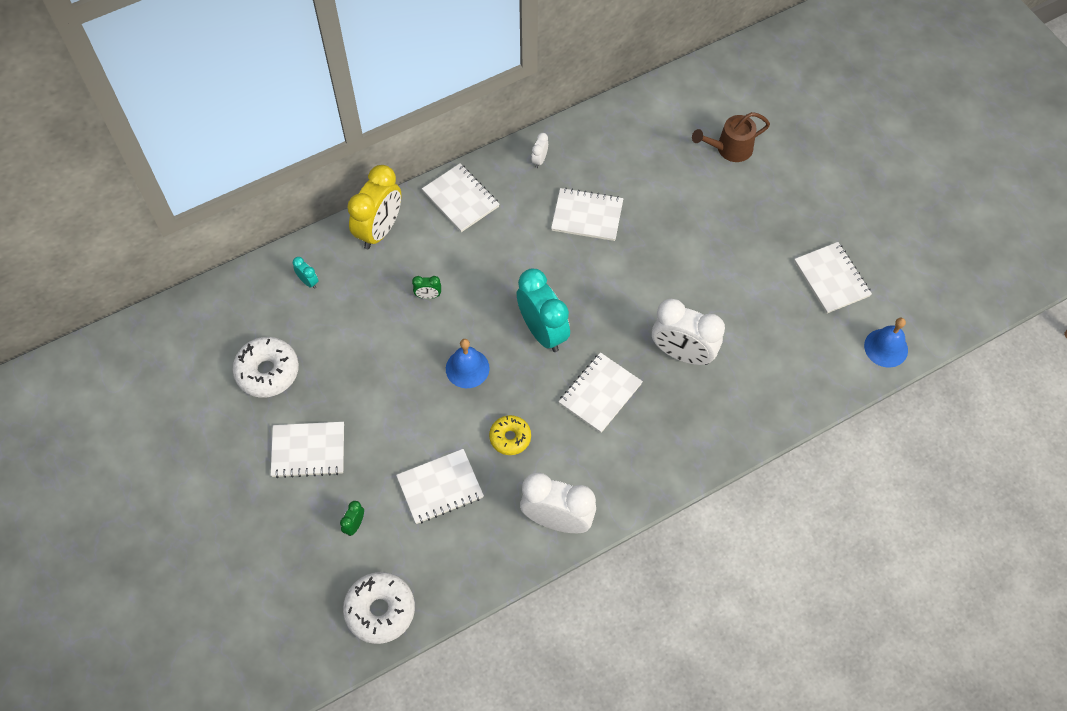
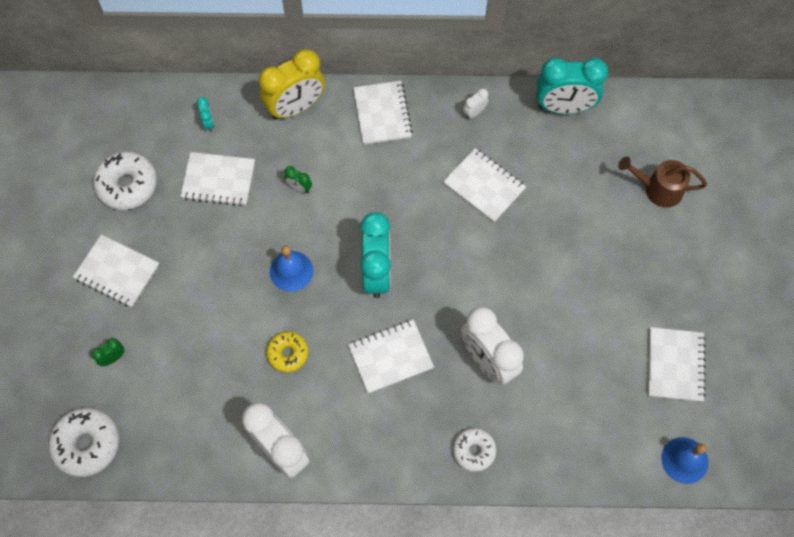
camera: 30 degrees right, 5 degrees up
white notebook [396,449,484,524] -> white notebook moved to [180,152,255,206]
none -> white donut [453,428,496,472]
none -> turquoise clock [537,58,608,114]

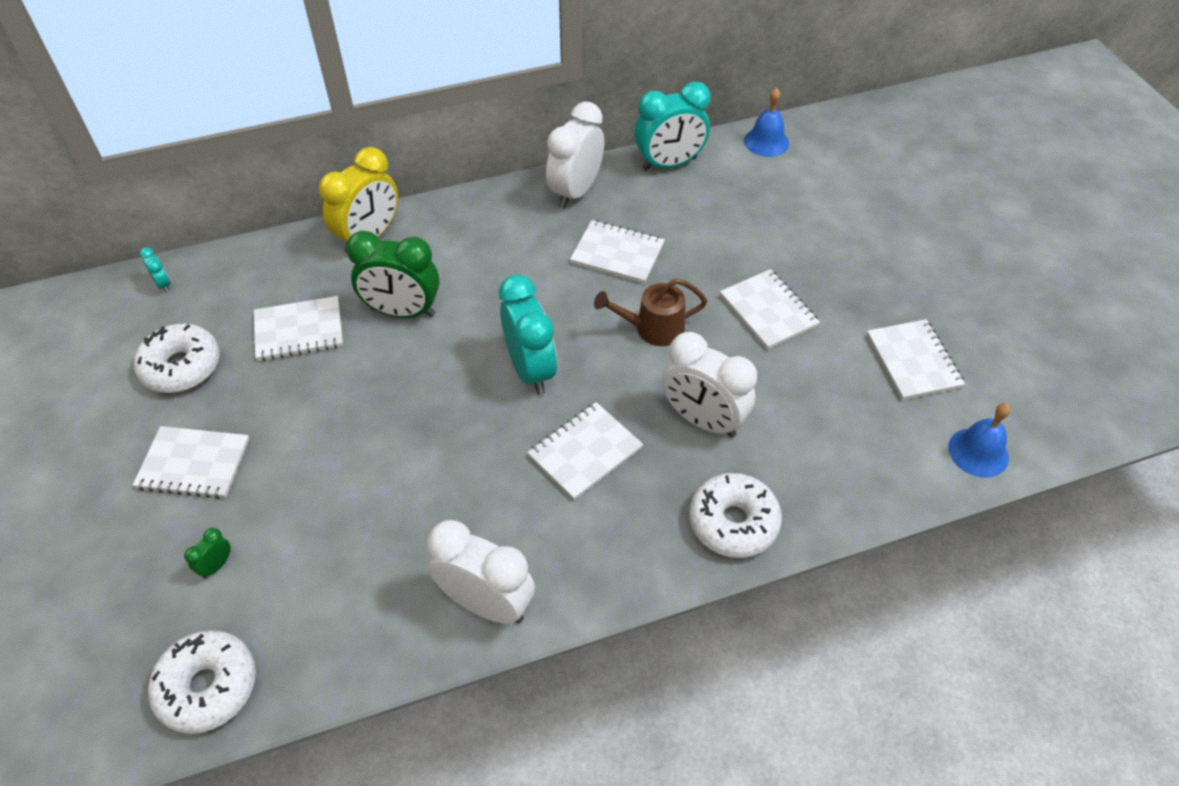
camera: 20 degrees left, 15 degrees down
turquoise clock [197,97,214,132] -> turquoise clock moved to [140,247,170,292]
yellow donut [266,332,308,372] -> none
blue bell [270,246,313,292] -> blue bell moved to [744,88,789,157]
green clock [284,166,312,193] -> green clock [346,231,440,318], size x2.38
white notebook [353,81,413,145] -> white notebook moved to [720,269,820,349]
white donut [453,428,496,472] -> white donut [689,473,782,558], size x1.59
white clock [463,88,488,119] -> white clock [546,101,604,208], size x2.38
brown watering can [618,156,707,208] -> brown watering can moved to [594,278,707,346]

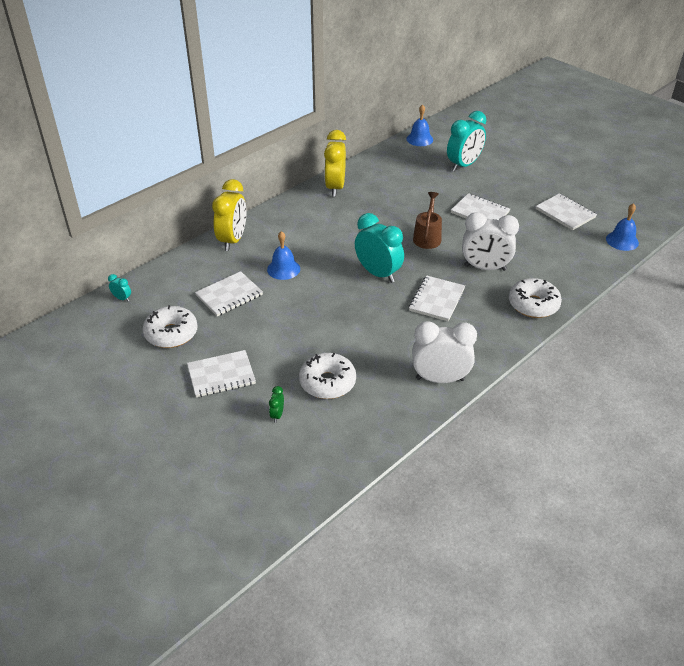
camera: 25 degrees left, 10 degrees down
white donut [148,630,256,734] -> white donut moved to [299,353,356,399]
green clock [346,231,440,318] -> blue bell [267,231,300,280]
white clock [546,101,604,208] -> yellow clock [324,130,346,197]
white notebook [570,220,665,284] -> none
brown watering can [594,278,707,346] -> brown watering can turned 135 degrees clockwise [413,192,442,249]
turquoise clock [635,82,711,171] -> turquoise clock moved to [447,111,486,171]

